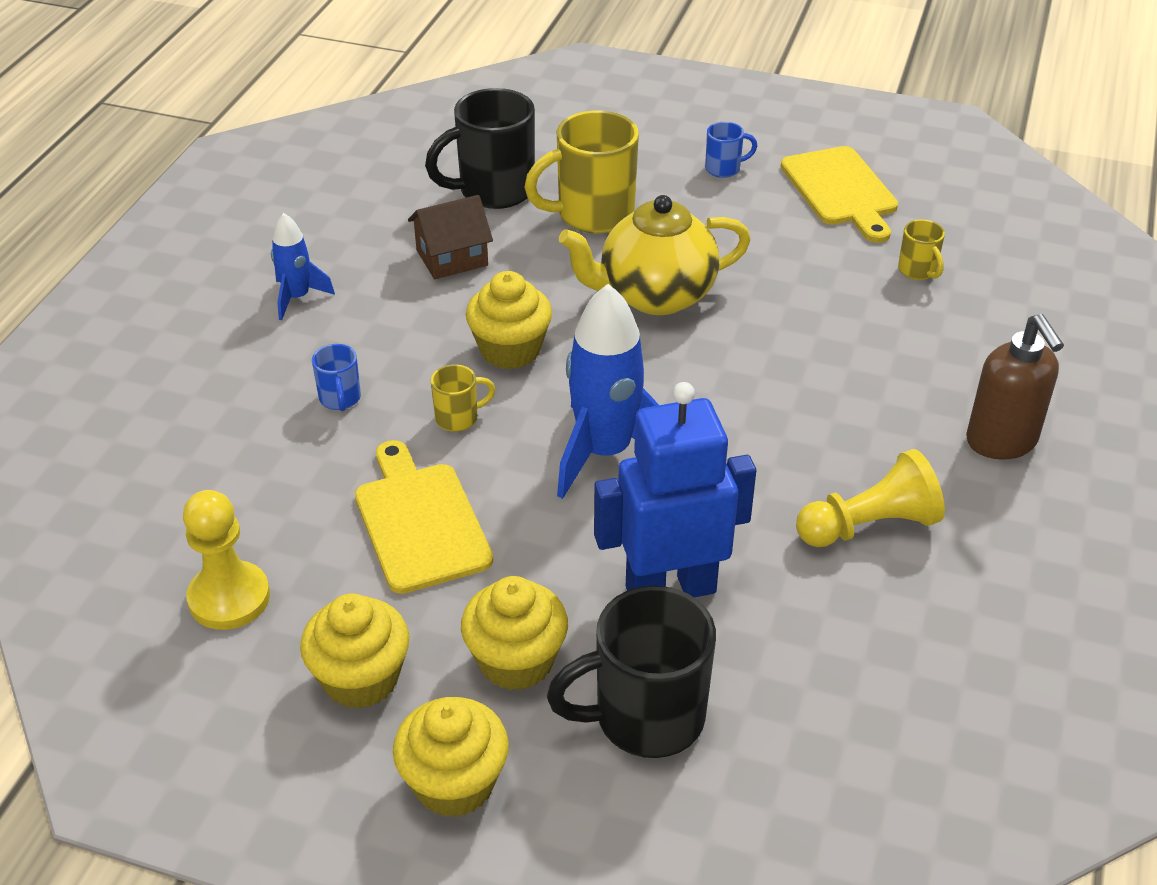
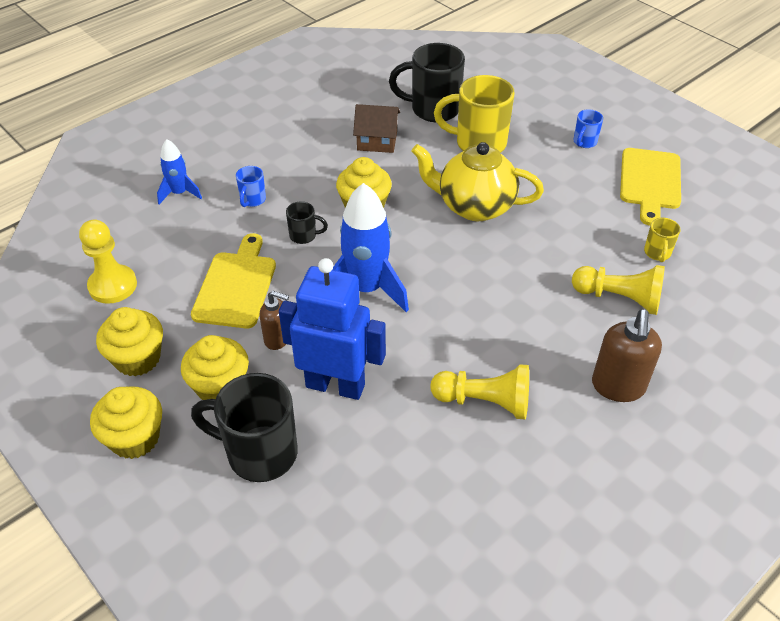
camera: 30 degrees right, 5 degrees up
blue rocket [271,213,335,320] -> blue rocket moved to [157,139,202,204]
yellow mug [431,364,495,432] -> black mug [286,201,328,244]
blue mug [705,122,757,178] -> blue mug turned 105 degrees clockwise [573,109,603,148]
none -> brown soap dispenser [259,291,289,350]
none -> yellow pawn [572,265,665,315]

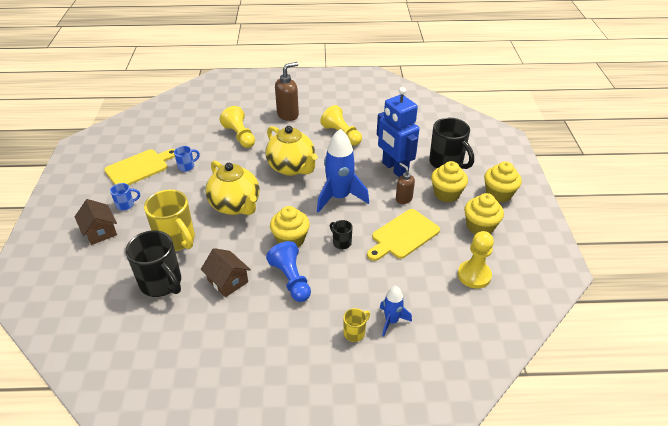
camera: 140 degrees left, 5 degrees down
blue mug [236,166,266,207] -> blue mug moved to [174,146,200,172]
yellow mug [644,218,680,262] -> yellow mug moved to [343,308,370,342]
none -> brown house [75,199,117,245]
none -> yellow teapot [266,126,318,176]
none -> blue pawn [266,241,311,302]

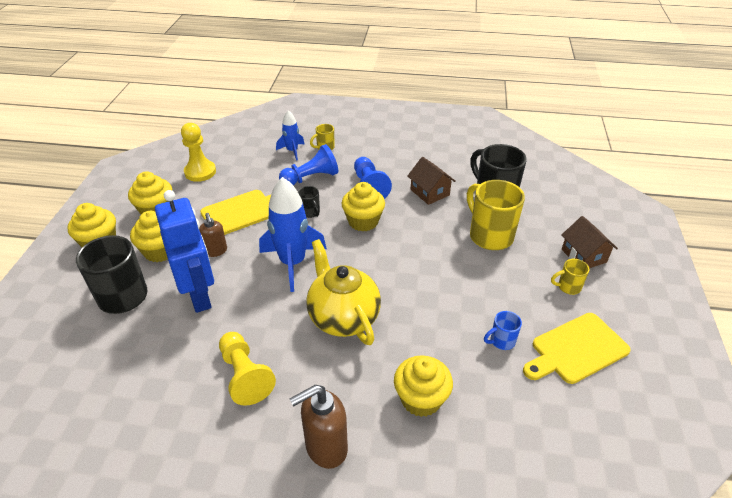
camera: 170 degrees left, 0 degrees up
blue mug [110,183,140,211] -> yellow mug [551,259,589,295]
yellow teapot [206,161,259,215] -> none
yellow pawn [220,106,255,148] -> yellow cupcake [394,355,453,417]
none -> blue pawn [279,144,338,185]

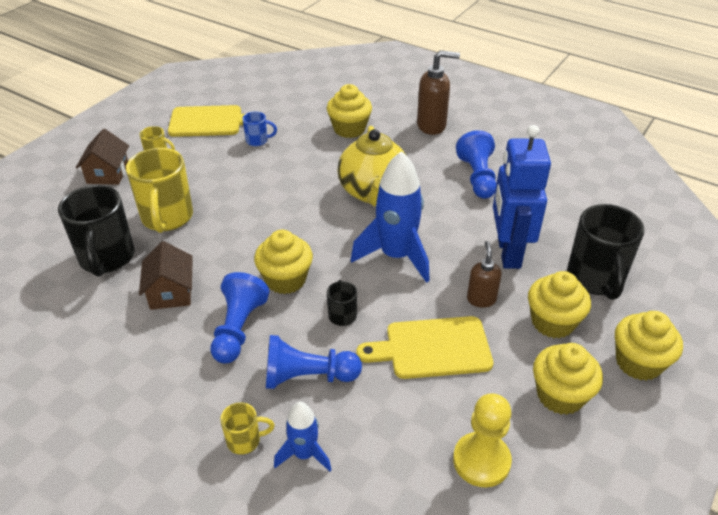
camera: 155 degrees left, 0 degrees up
yellow pawn [219,332,276,406] -> blue pawn [456,130,497,199]

